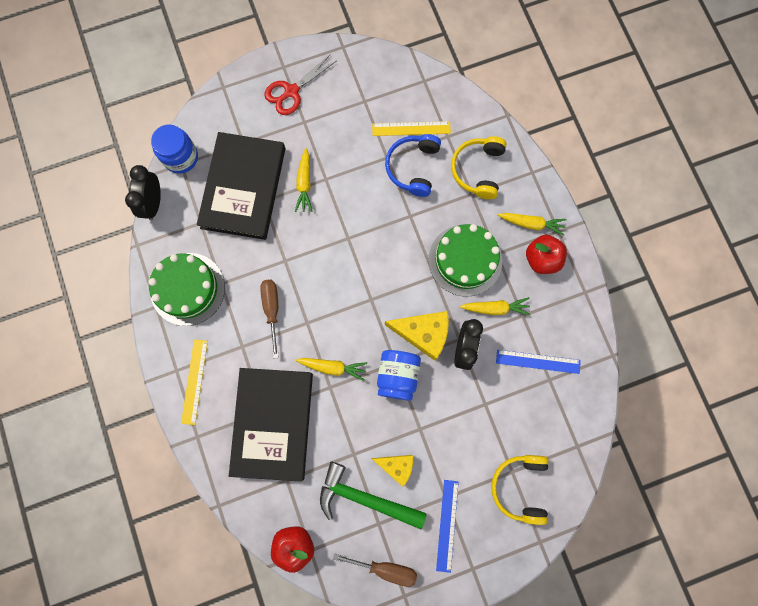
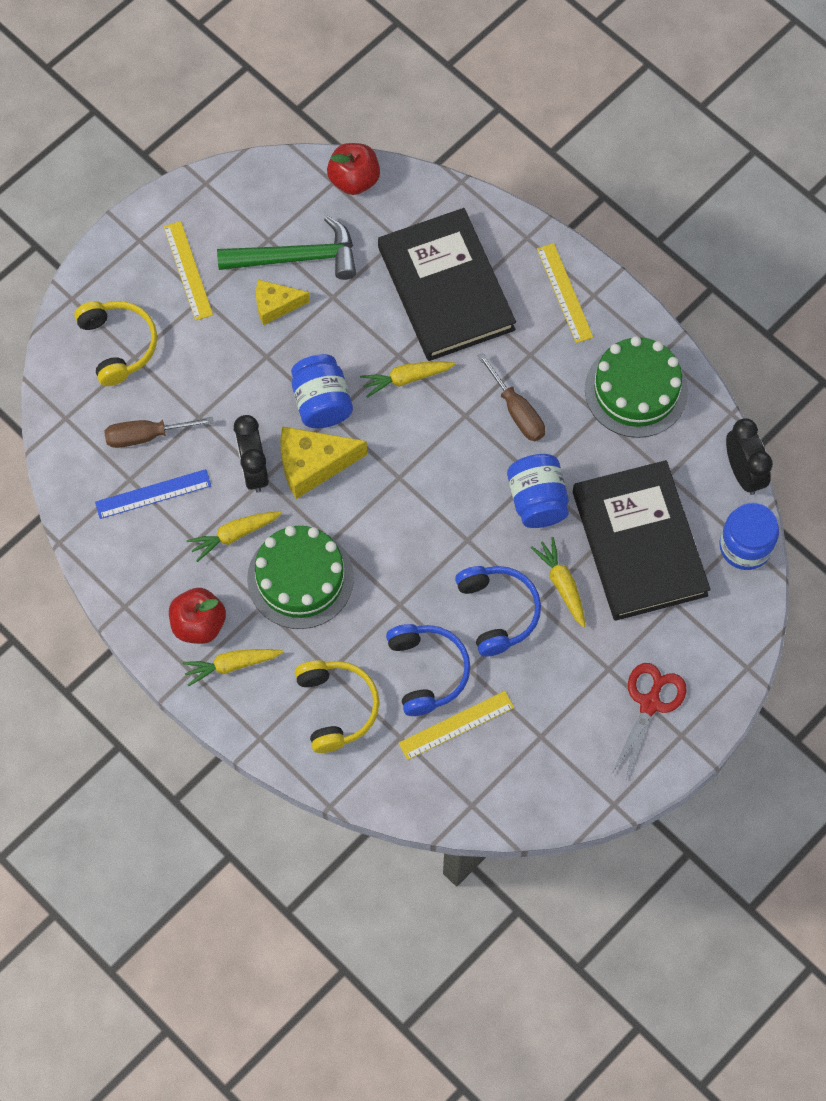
camera: 155 degrees right, 10 degrees down
brown screwdriver [333,554,417,587] -> brown screwdriver moved to [104,417,214,448]
blue ruler [436,480,459,573] -> yellow ruler [164,221,213,321]
none -> blue headphones [455,566,541,657]
none -> blue jar [507,454,569,528]

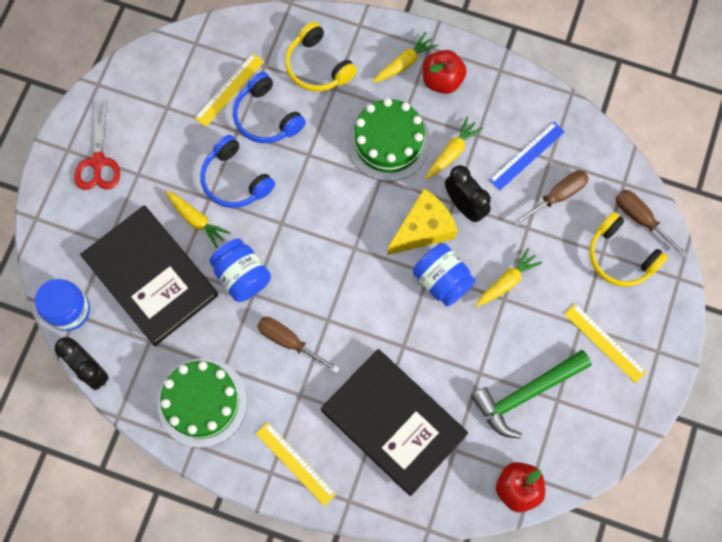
camera: 155 degrees right, 5 degrees up
yellow cheese [256,279,310,325] -> none
yellow carrot [360,361,456,398] -> yellow carrot moved to [475,248,543,307]
none -> brown screwdriver [616,190,688,258]

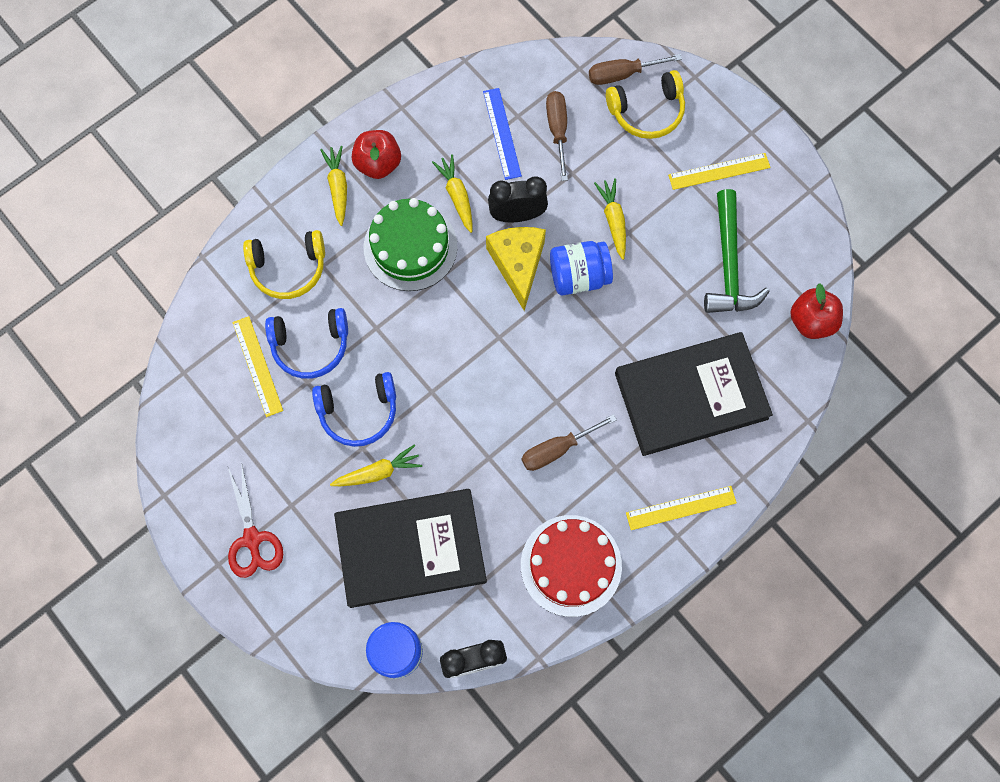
camera: 60 degrees left, 0 degrees up
red scissors [74,101,120,190] -> red scissors turned 45 degrees clockwise [228,462,283,578]
green cake [157,358,247,448] -> red cake [521,515,622,617]
blue jar [209,239,271,302] -> none

